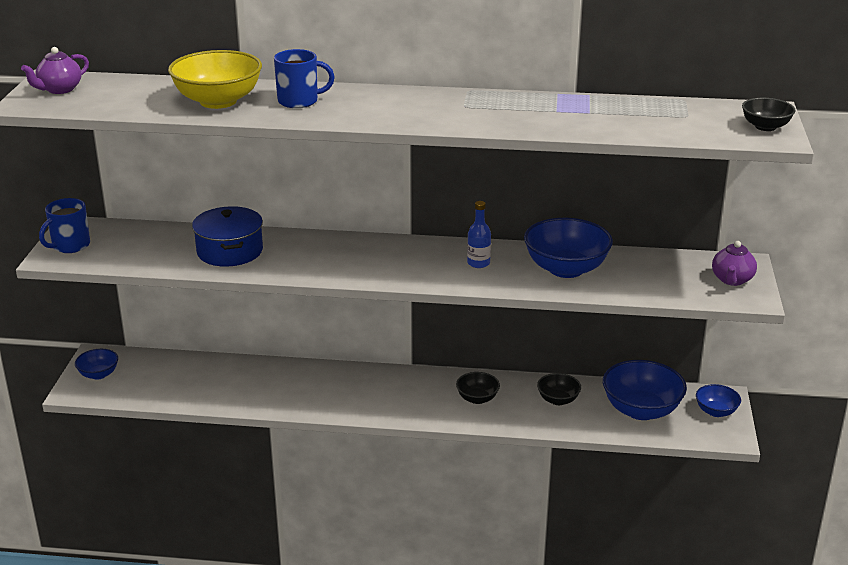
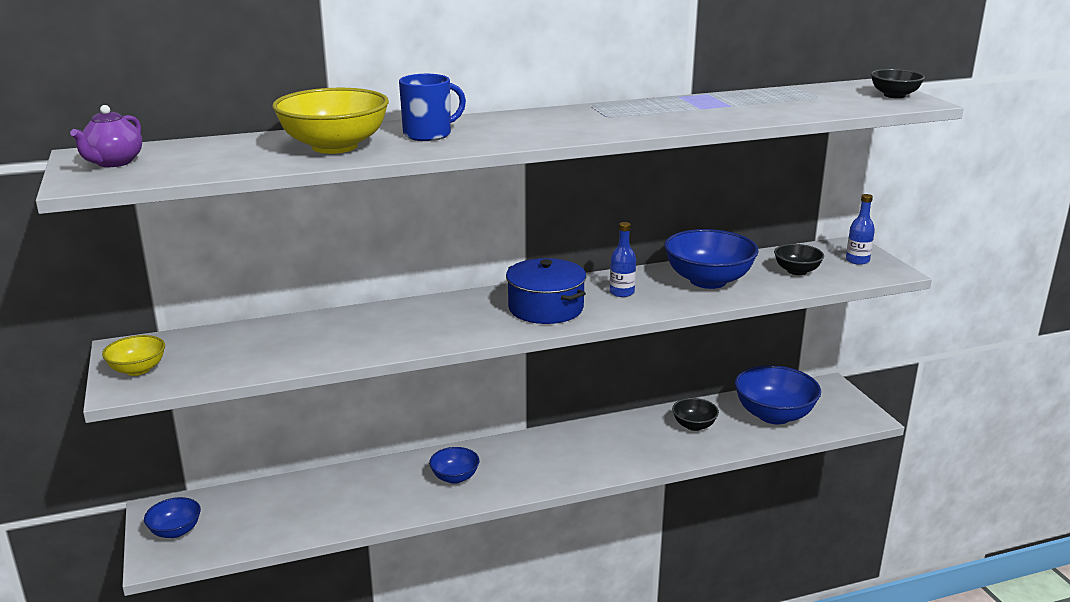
camera: 25 degrees left, 5 degrees down
blue mug [39,198,90,253] -> yellow bowl [102,335,165,376]
blue pot [192,206,263,267] -> blue pot moved to [506,258,586,324]
black bowl [456,372,500,404] -> black bowl moved to [774,244,824,275]
blue bowl [696,384,741,417] -> blue bowl moved to [429,447,479,484]
purple teapot [712,241,757,286] -> blue bottle [846,194,875,265]

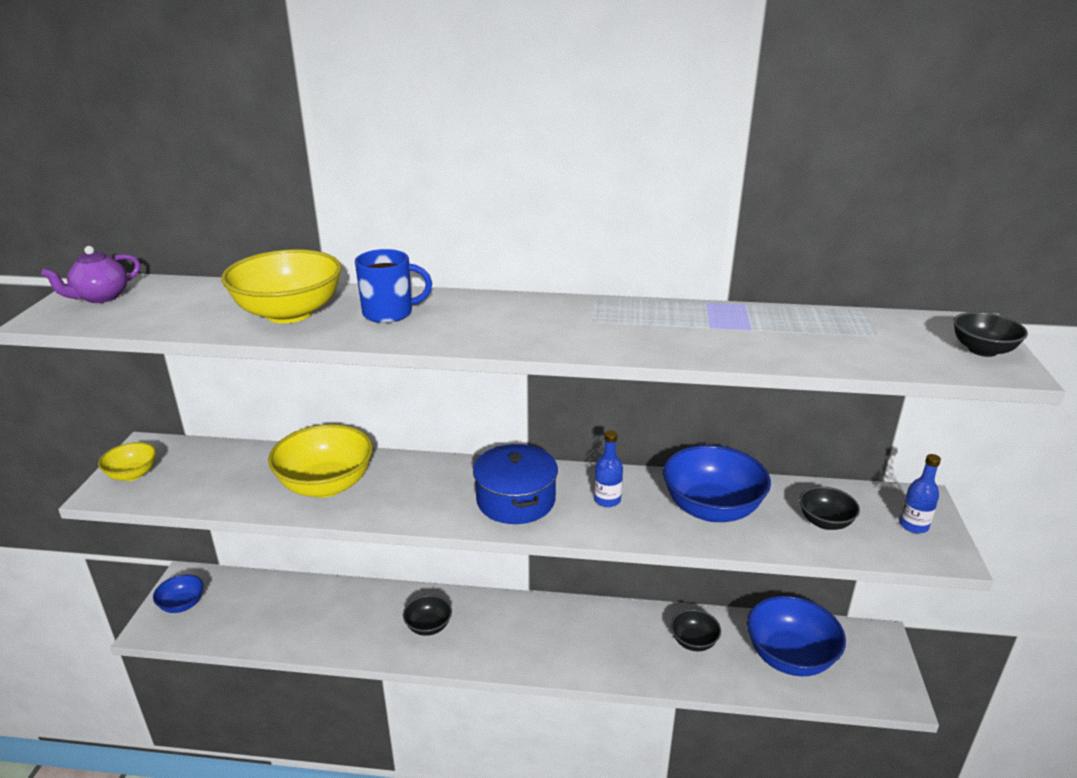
camera: 25 degrees right, 5 degrees up
blue bowl [429,447,479,484] -> black bowl [403,595,452,636]
none -> yellow bowl [268,424,373,498]

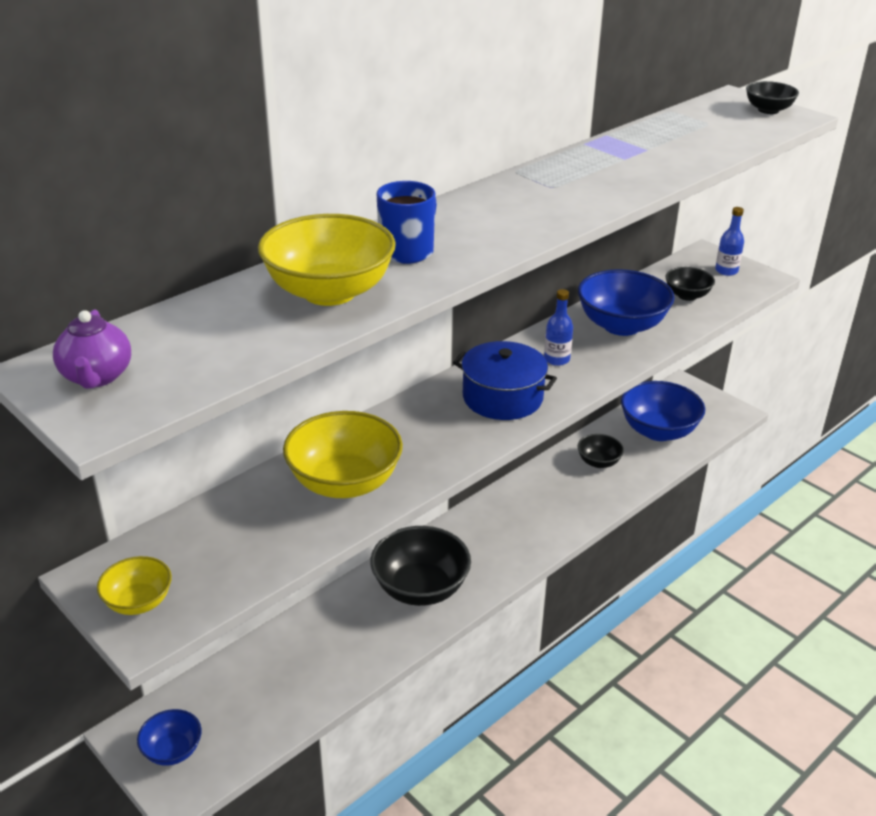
camera: 50 degrees left, 5 degrees up
black bowl [403,595,452,636] -> black bowl [370,526,471,606], size x1.86

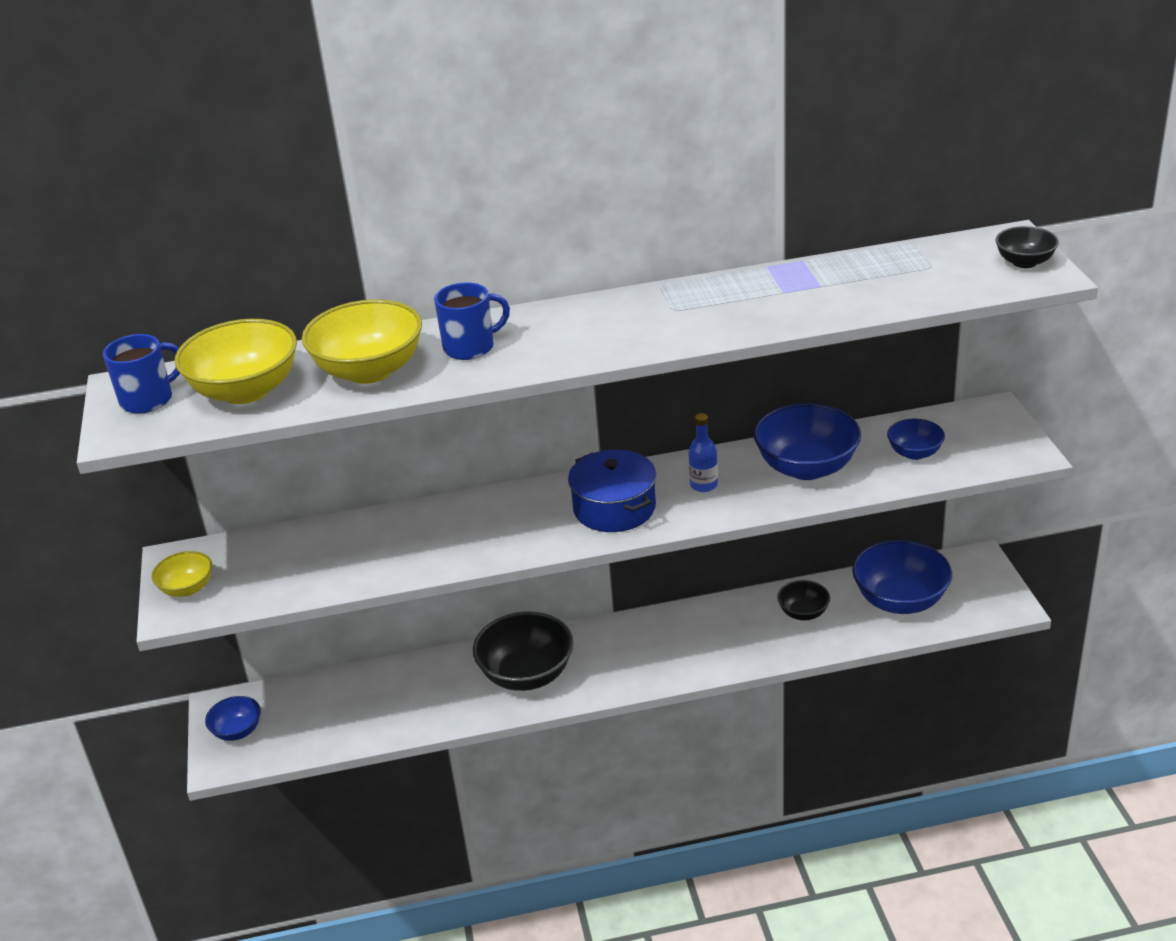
camera: 35 degrees right, 0 degrees up
purple teapot [53,310,131,389] -> blue mug [103,334,180,414]
yellow bowl [283,411,403,498] -> yellow bowl moved to [175,319,297,404]
black bowl [665,267,715,301] -> blue bowl [887,419,945,460]
blue bottle [715,207,744,276] -> none

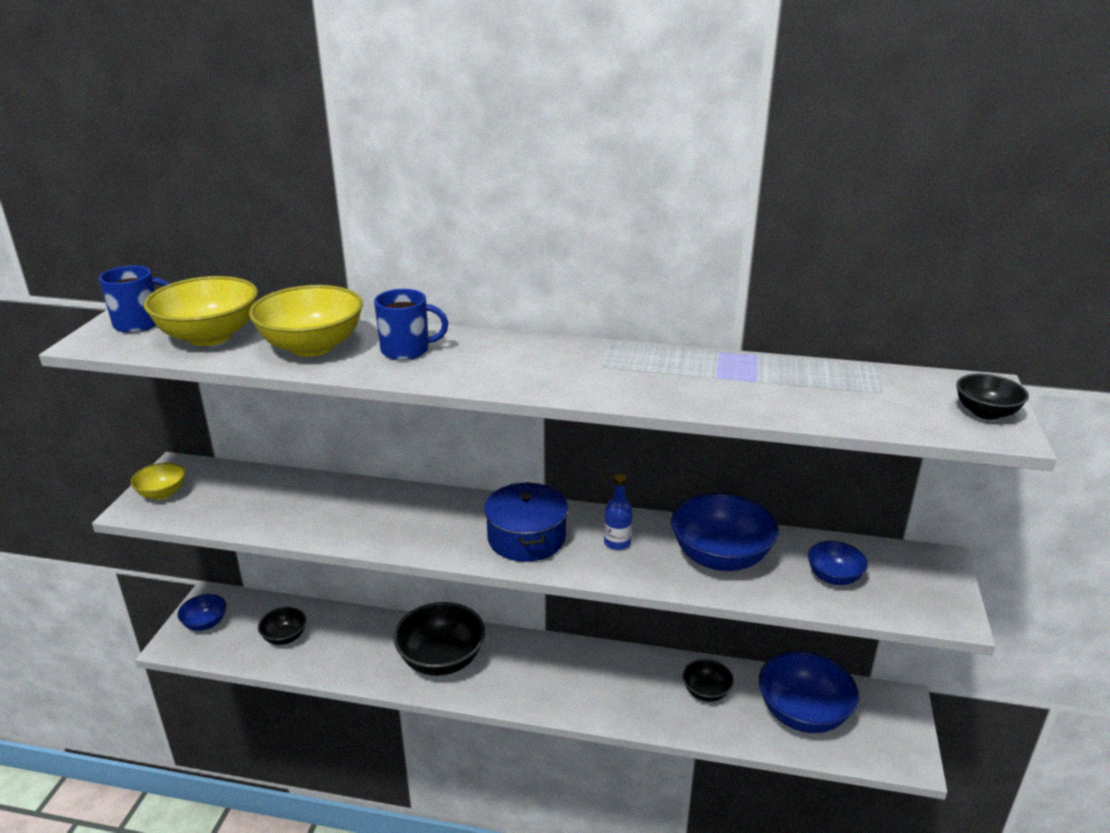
camera: 20 degrees right, 5 degrees down
none -> black bowl [258,607,306,645]

